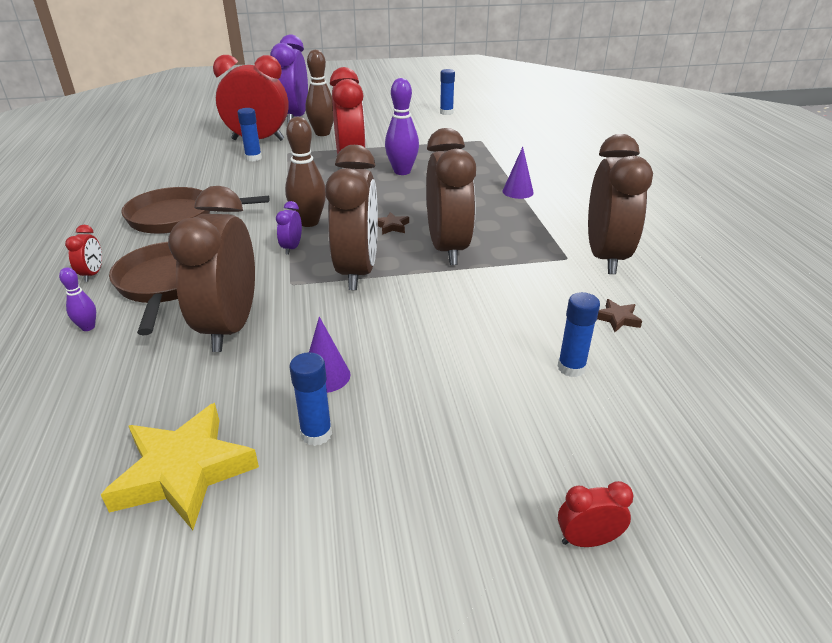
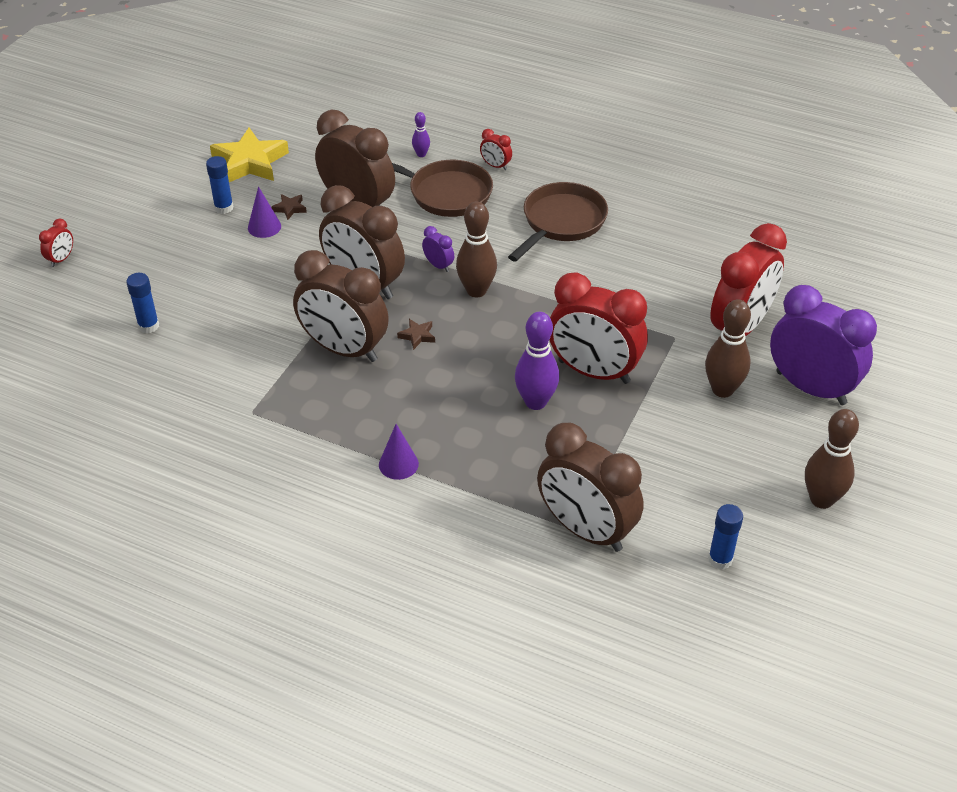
camera: 125 degrees right, 10 degrees up
blue glue stick [237,108,262,162] -> none
brown clock [588,134,653,274] -> brown clock moved to [537,423,644,552]
brown star [597,299,642,332] -> brown star moved to [271,194,307,220]
none -> brown bowling pin [805,409,859,509]

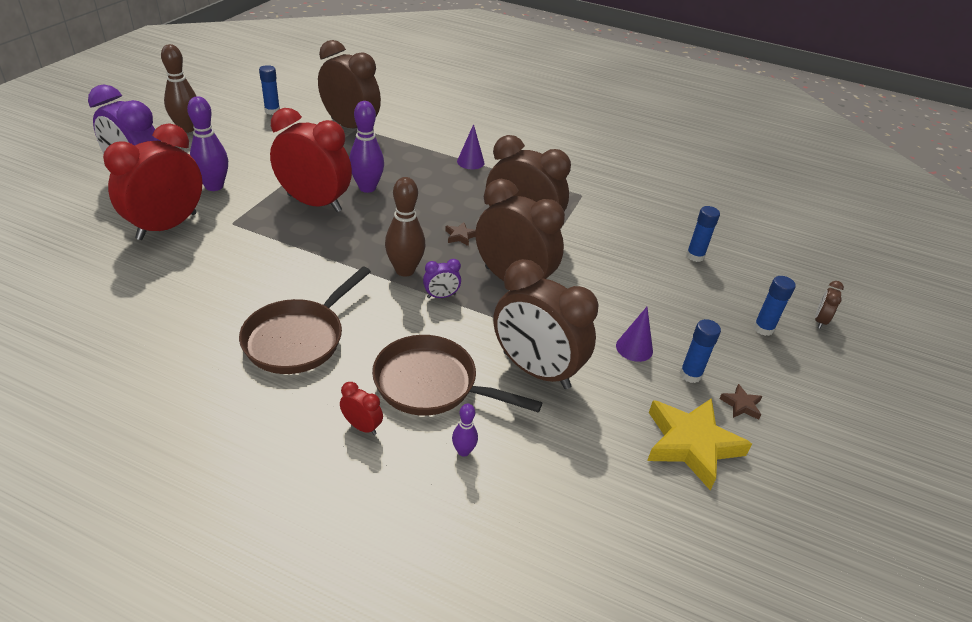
camera: 175 degrees right, 5 degrees down
red clock [39,219,73,267] -> brown clock [815,281,844,329]
brown star [271,194,307,220] -> brown star moved to [719,384,762,420]
purple clock [422,226,454,272] -> purple clock turned 60 degrees counterclockwise [423,259,461,298]
brown bowling pin [705,299,751,398] -> purple bowling pin [187,96,228,191]
none -> blue glue stick [753,276,796,336]

